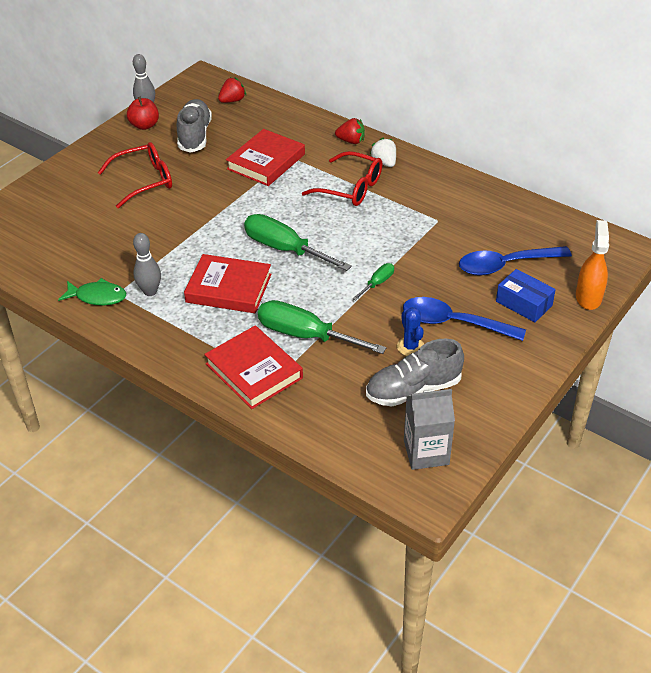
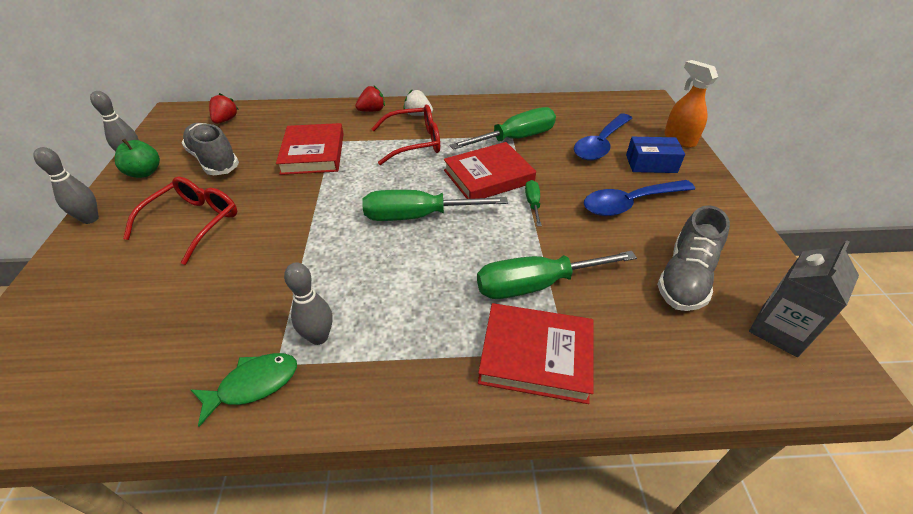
camera: 40 degrees left, 0 degrees up
red apple [127,97,159,130] -> green apple [115,139,160,178]
red book [184,254,272,313] -> red book moved to [444,142,536,199]
blue cactus [397,308,424,356] -> none
none -> grey bowling pin [33,147,99,224]
none -> green screwdriver [449,107,556,150]

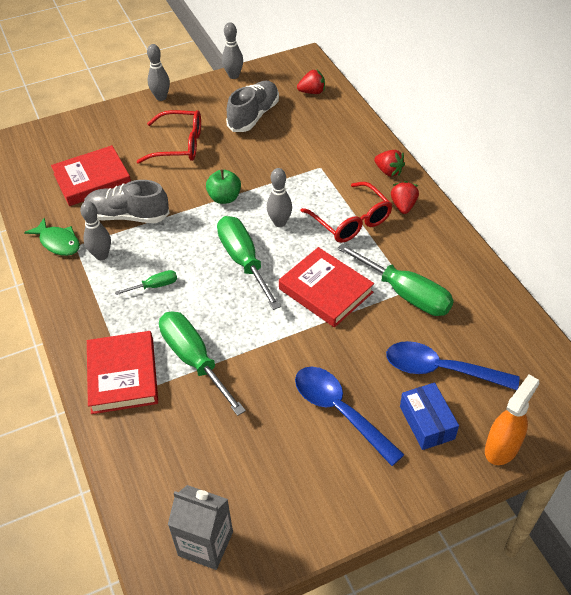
camera: 70 degrees right, 5 degrees up
green apple [115,139,160,178] -> green apple moved to [206,169,241,204]
red book [276,123,344,175] -> red book moved to [51,145,131,206]
white strawberry [403,89,433,116] -> red strawberry [391,181,419,214]
green screwdriver [525,180,542,226] -> green screwdriver moved to [115,270,177,295]
grey shoe [657,205,730,311] -> grey shoe moved to [84,180,170,223]
none -> grey bowling pin [267,168,292,227]

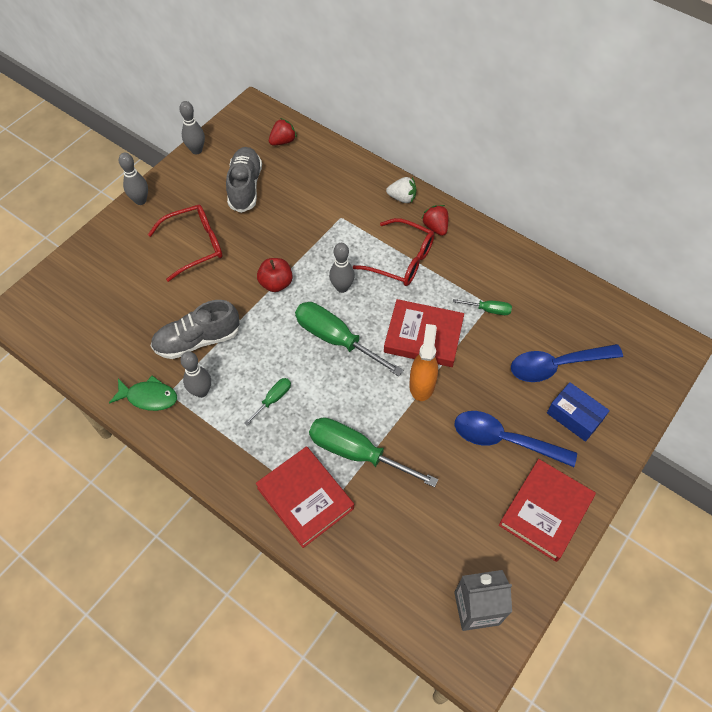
camera: 30 degrees left, 10 degrees up
red book [51,145,131,206] -> red book moved to [499,459,596,562]
green apple [206,169,241,204] -> red apple [257,258,293,292]
green screwdriver [337,243,454,316] -> green screwdriver [453,299,512,315], size x0.48
red strawberry [374,150,405,177] -> white strawberry [386,177,416,203]
orange spray bottle [485,375,539,465] -> orange spray bottle moved to [409,324,438,401]

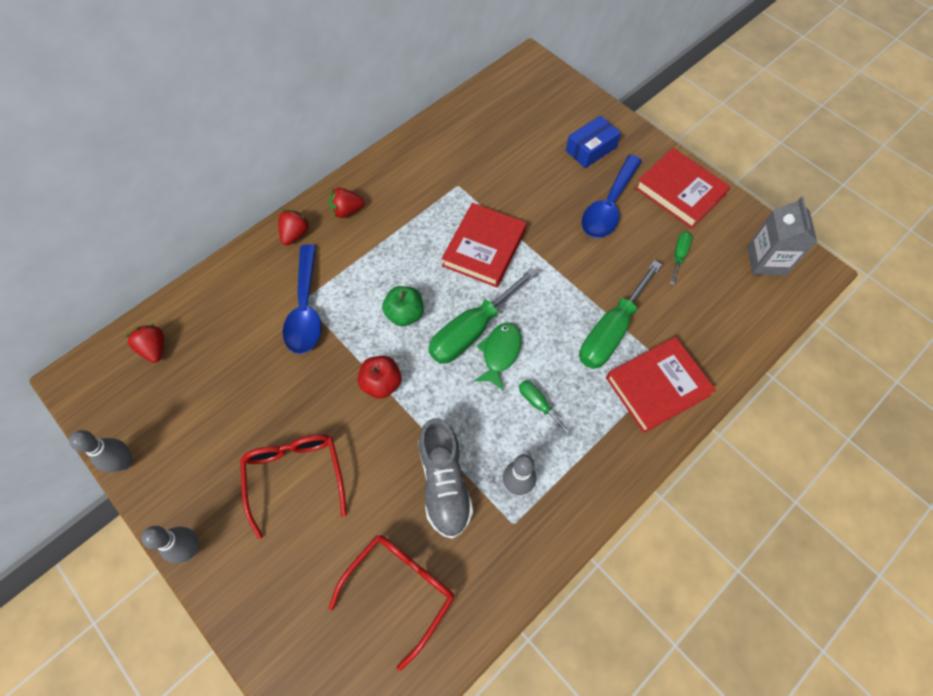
camera: 80 degrees left, 5 degrees up
green fish [109,375,177,411] -> green fish moved to [474,322,521,391]
grey shoe [226,147,262,213] -> none
grey bowling pin [329,243,355,293] -> green apple [382,286,424,326]
red glasses [353,218,435,286] -> red glasses moved to [329,535,454,671]
white strawberry [386,177,416,203] -> red strawberry [278,210,310,245]
orange spray bottle [409,324,438,401] -> none
green screwdriver [453,299,512,315] -> green screwdriver moved to [670,232,692,285]
blue spoon [511,344,623,382] -> blue spoon moved to [283,244,321,354]

